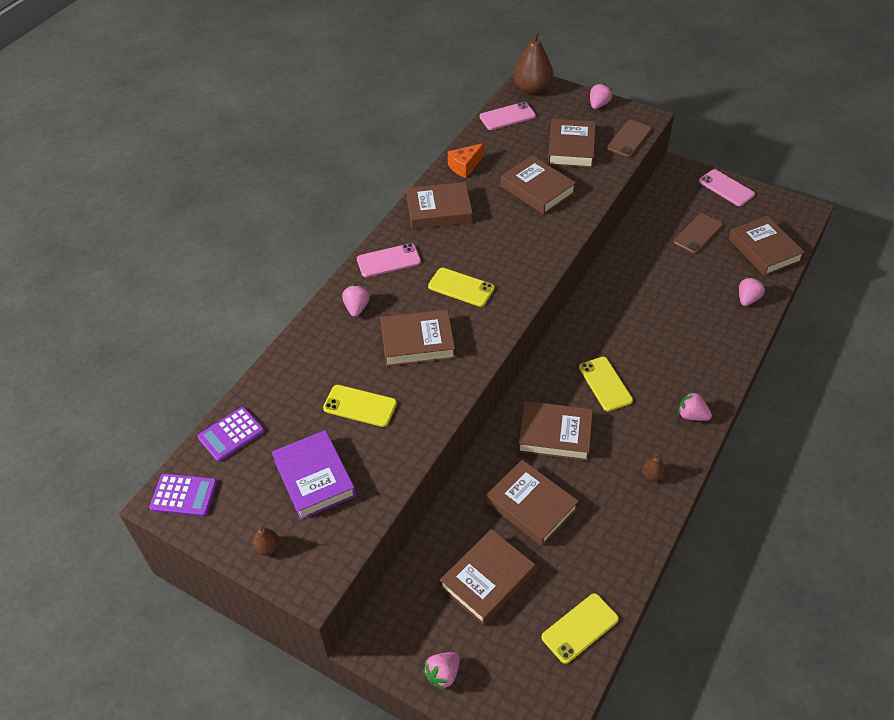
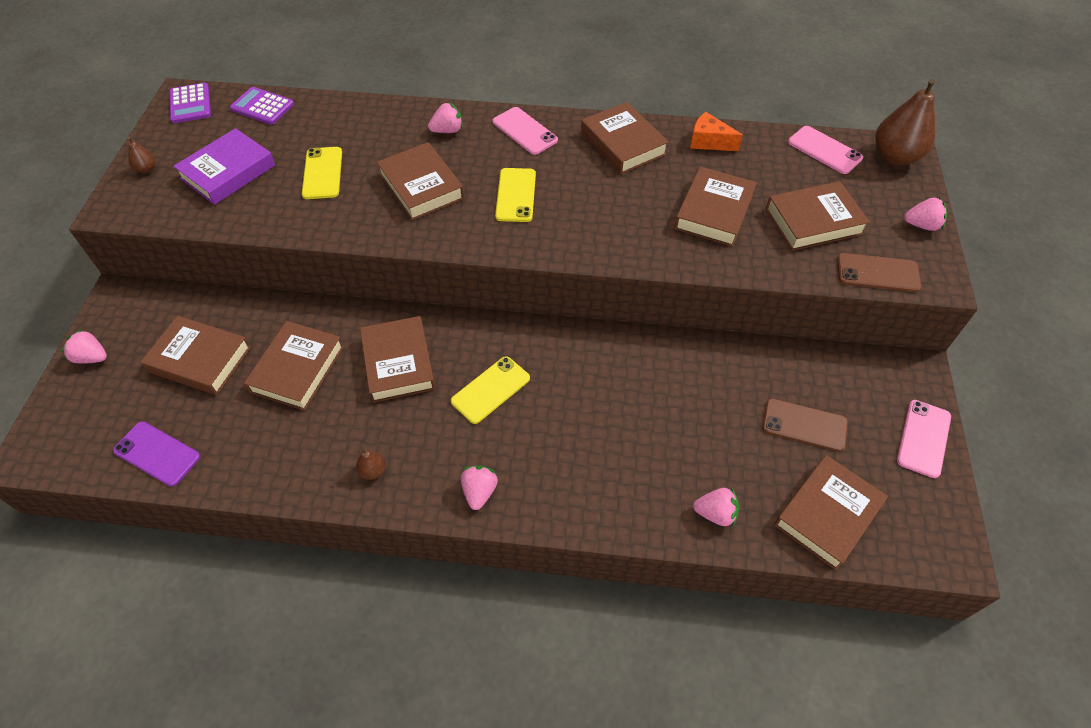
camera: 65 degrees right, 5 degrees up
yellow phone [542,593,619,664] -> purple phone [113,421,200,487]

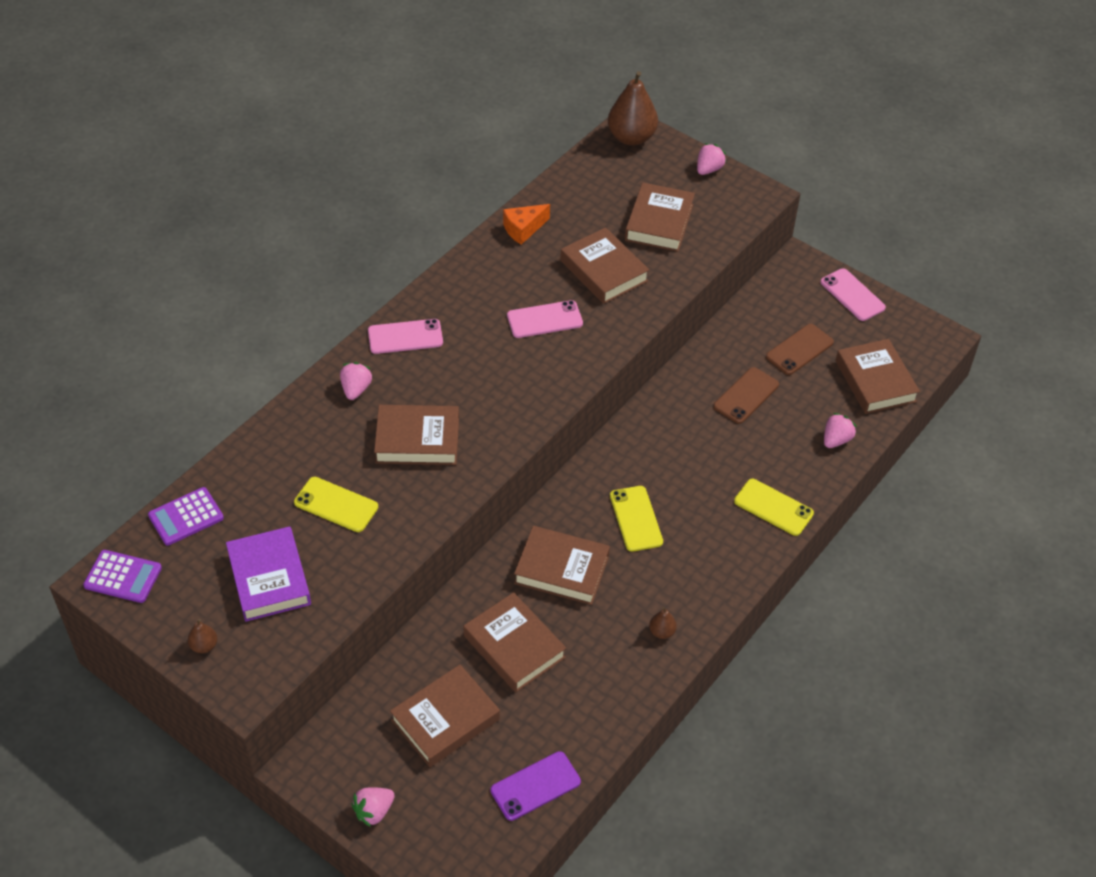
camera: 60 degrees left, 5 degrees down
pink strawberry [461,465,498,510] -> none
yellow phone [495,168,536,222] -> yellow phone moved to [734,479,814,536]
brown book [581,102,669,174] -> none
pink phone [788,126,863,174] -> pink phone moved to [507,300,583,338]
brown phone [837,253,921,292] -> brown phone moved to [713,367,779,424]

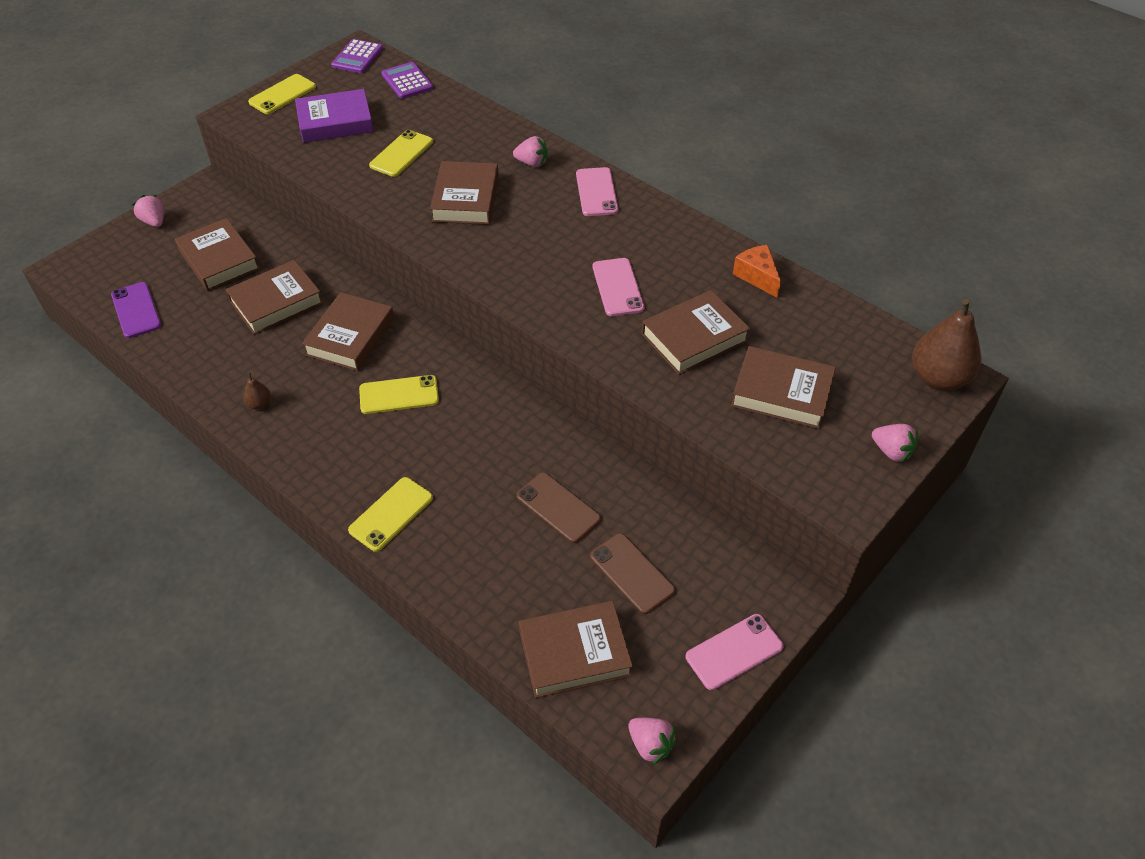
camera: 95 degrees right, 0 degrees up
brown pear [188,619,217,653] -> yellow phone [248,74,316,114]
pink strawberry [824,413,857,448] -> pink strawberry moved to [628,718,677,765]

